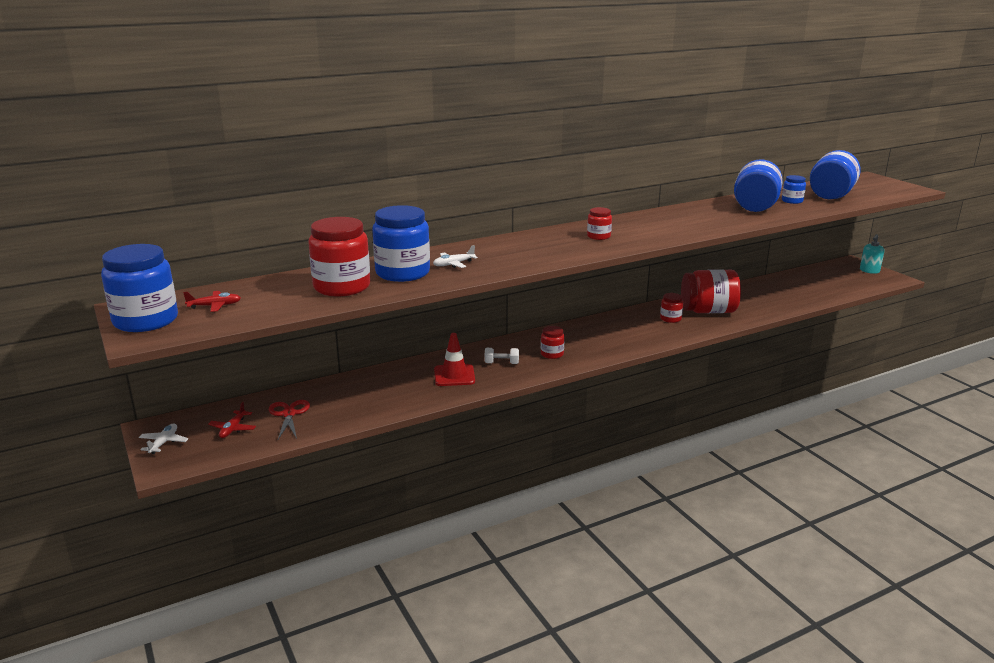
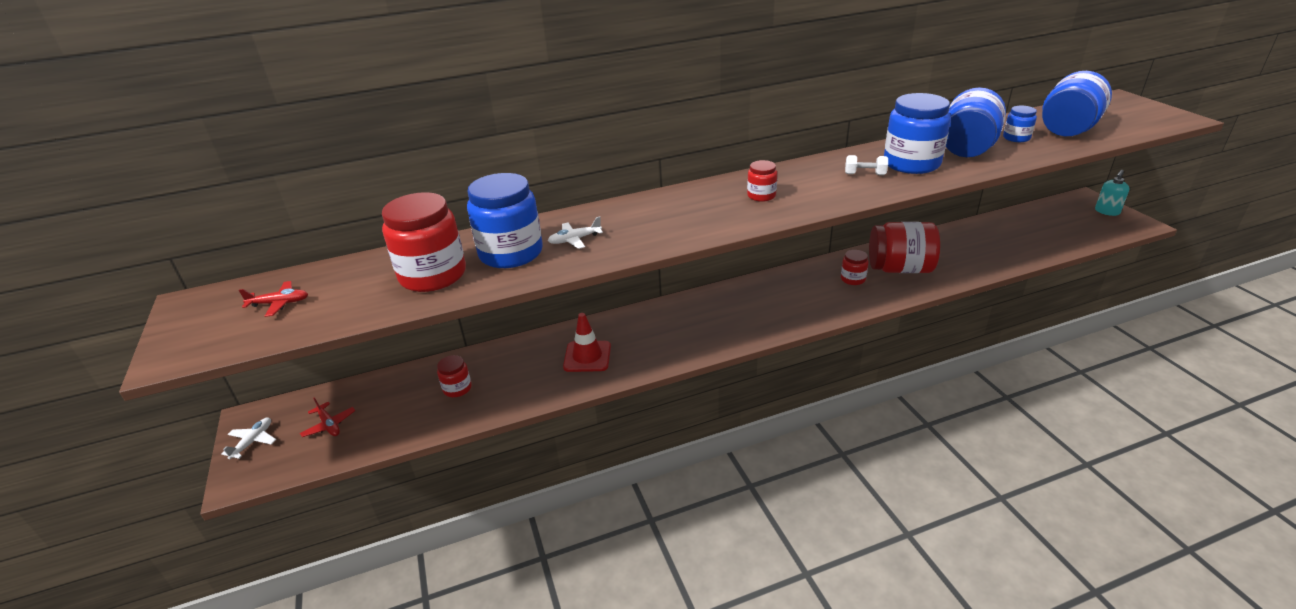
camera: 10 degrees right, 10 degrees up
blue jar [101,244,178,332] -> blue jar moved to [884,93,951,174]
red plane [208,402,256,438] -> red plane turned 60 degrees counterclockwise [300,397,356,437]
red scissors [269,400,310,439] -> none
white dumbbell [485,348,519,364] -> white dumbbell moved to [845,155,888,175]
red jar [541,326,565,359] -> red jar moved to [437,355,472,397]

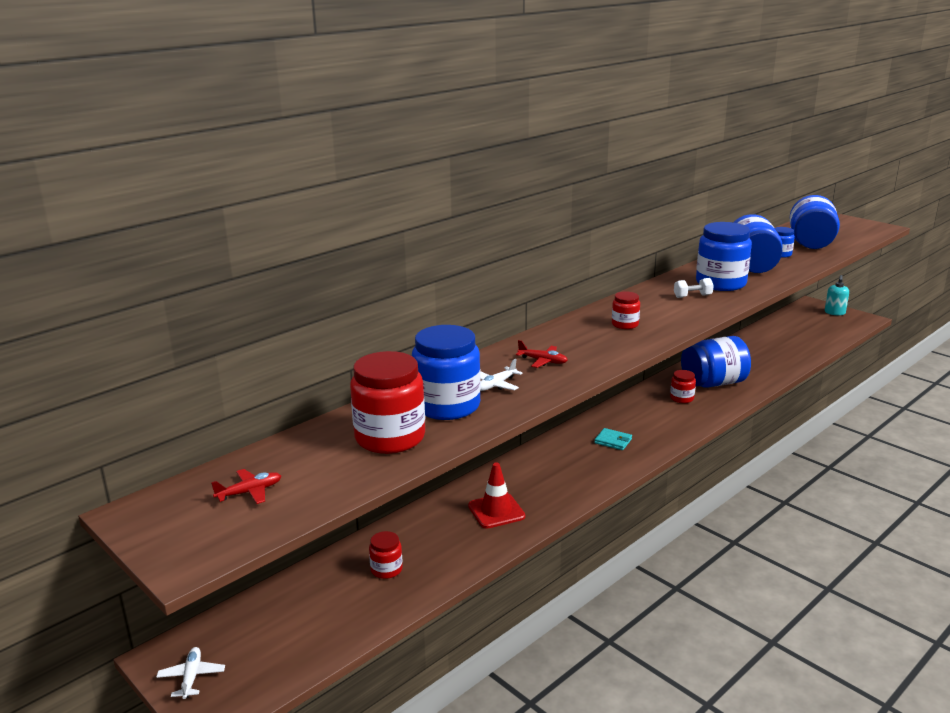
camera: 25 degrees left, 10 degrees down
red plane [300,397,356,437] -> red plane moved to [516,340,568,368]
red jar [869,222,940,273] -> blue jar [681,336,751,388]
none -> turquoise wallet [594,428,632,450]

